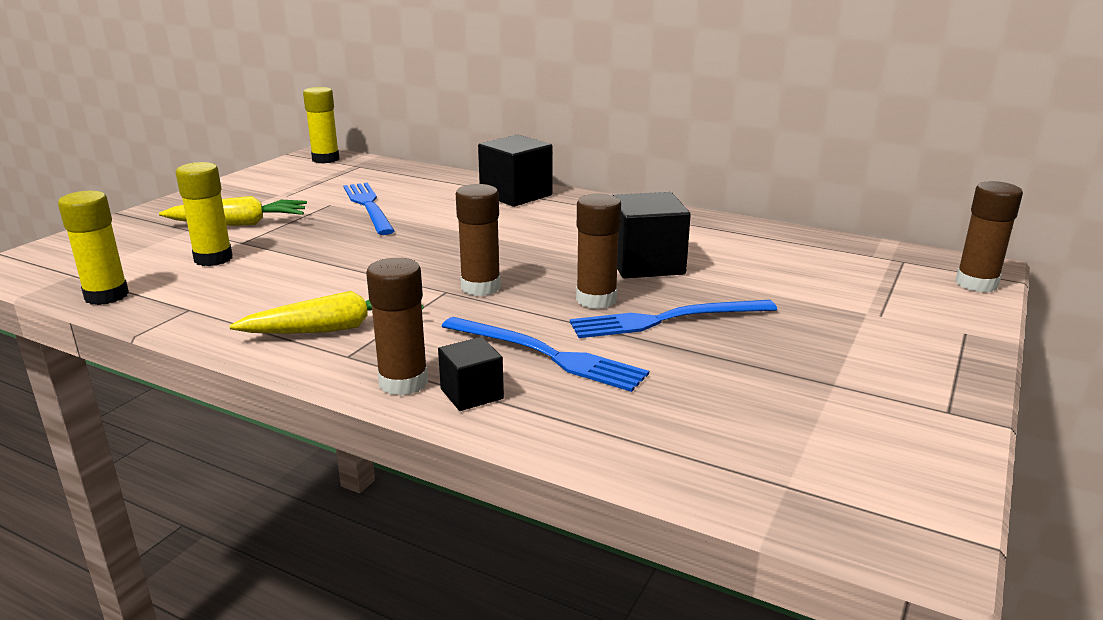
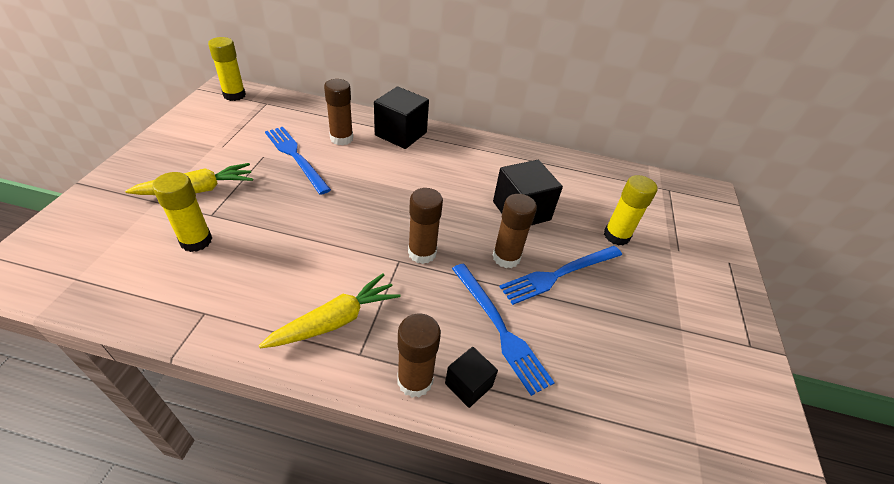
camera: 20 degrees left, 20 degrees up
yellow glue stick [58,191,129,305] -> yellow glue stick moved to [604,175,657,246]
blue fork [442,317,649,392] -> blue fork turned 45 degrees clockwise [452,263,555,396]
brown glue stick [955,181,1023,292] -> brown glue stick moved to [324,79,353,145]

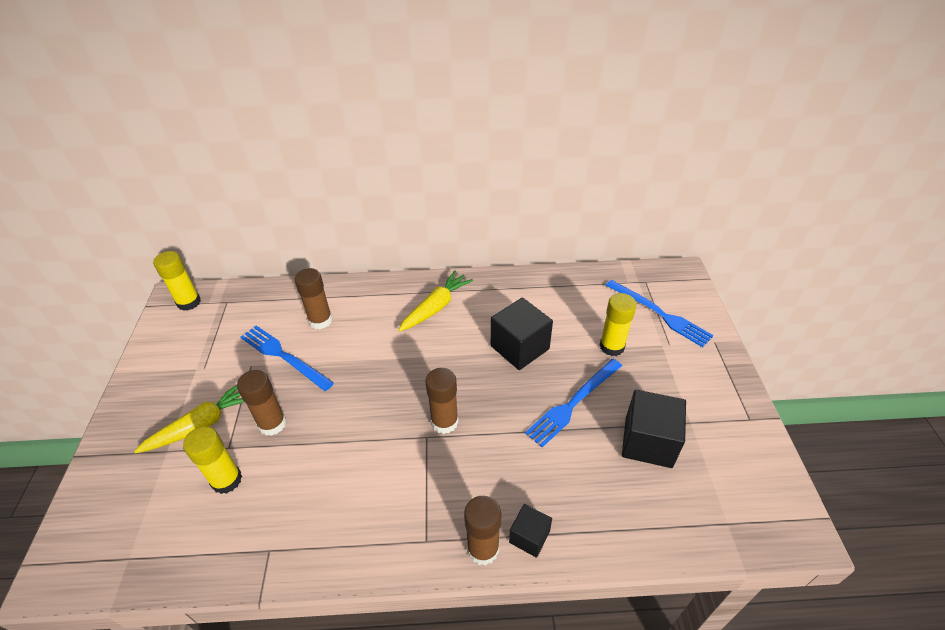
camera: 10 degrees left, 0 degrees up
yellow carrot [259,273,401,348] -> yellow carrot moved to [398,270,473,332]
black cube [374,86,429,149] -> black cube moved to [622,390,686,468]
blue fork [452,263,555,396] -> blue fork moved to [605,280,714,347]
brown glue stick [492,194,537,268] -> brown glue stick moved to [237,370,286,436]

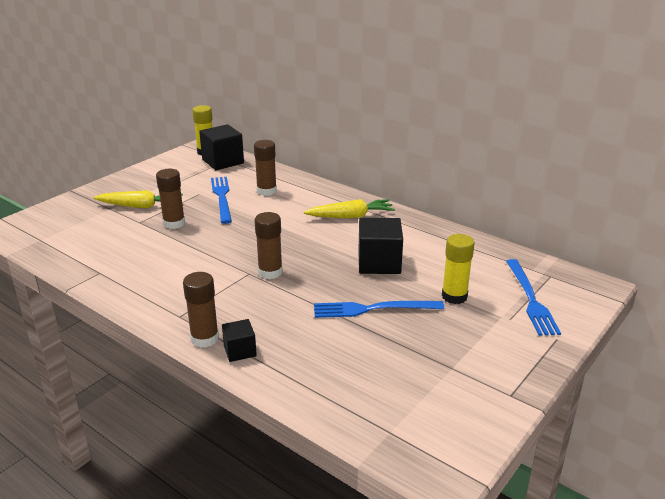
camera: 40 degrees right, 15 degrees down
yellow glue stick [183,426,242,494] -> none
black cube [622,390,686,468] -> black cube moved to [199,124,244,170]

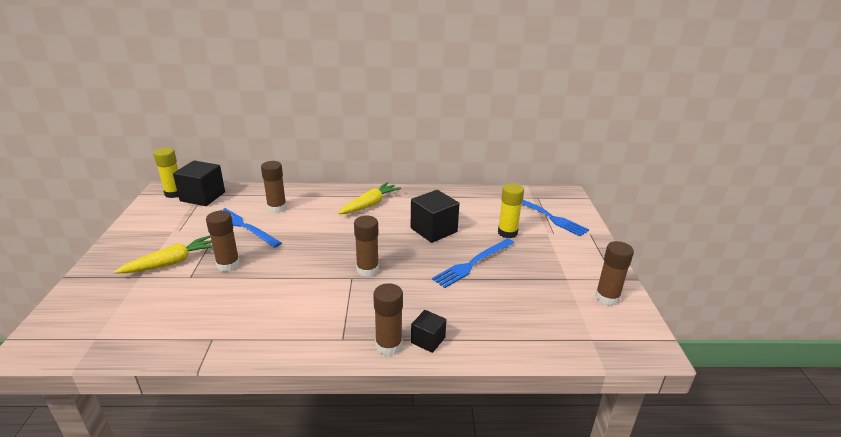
camera: 40 degrees left, 0 degrees up
none -> brown glue stick [595,241,634,306]

